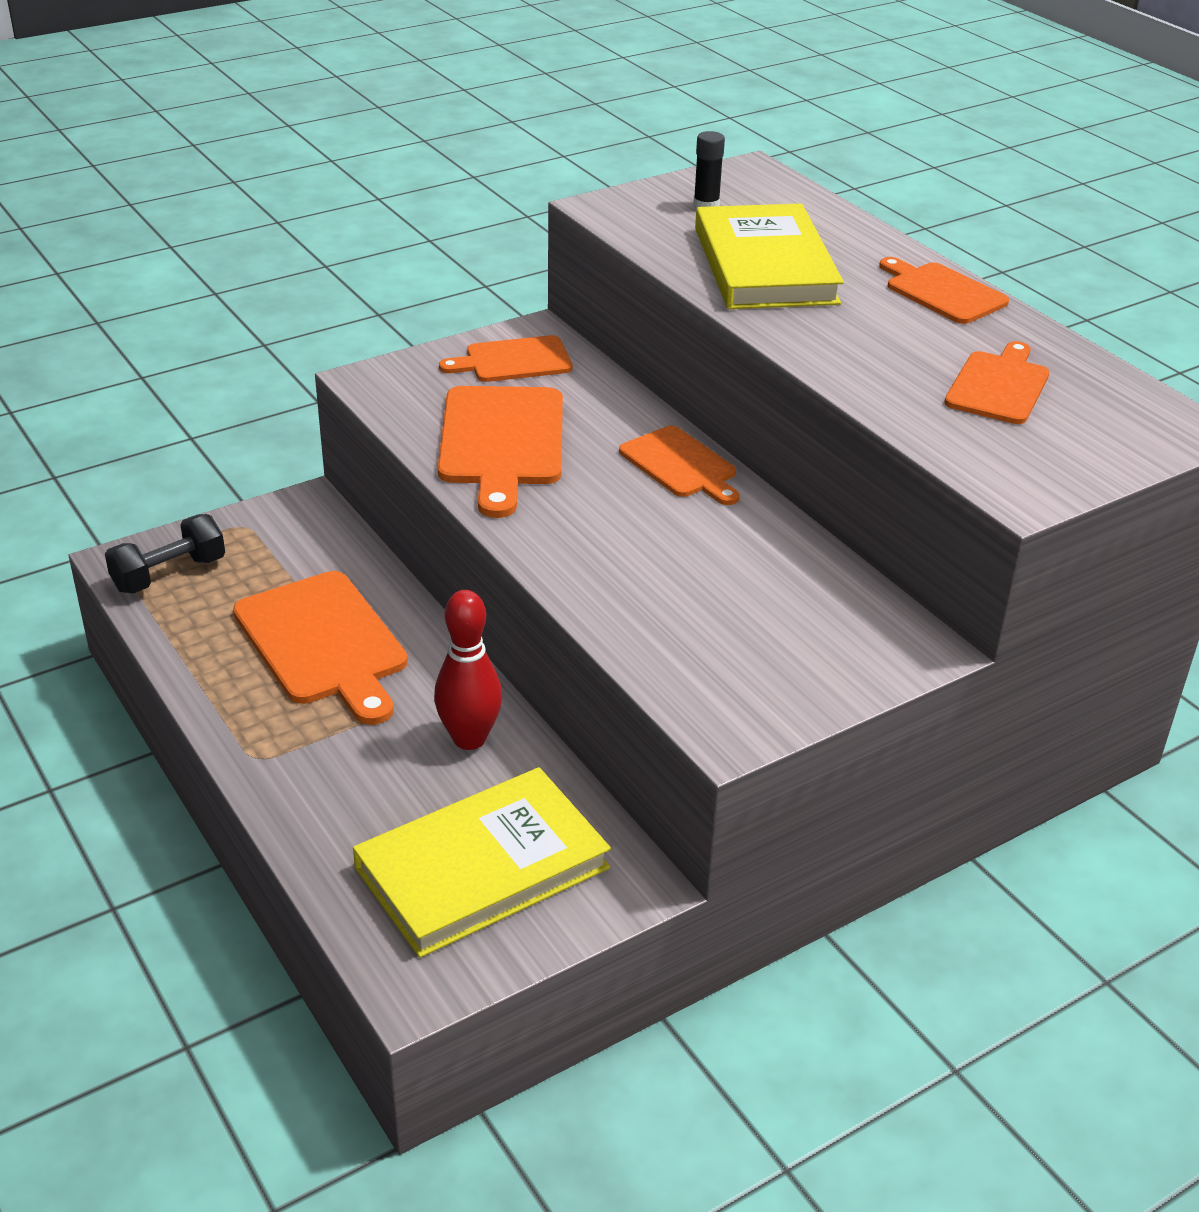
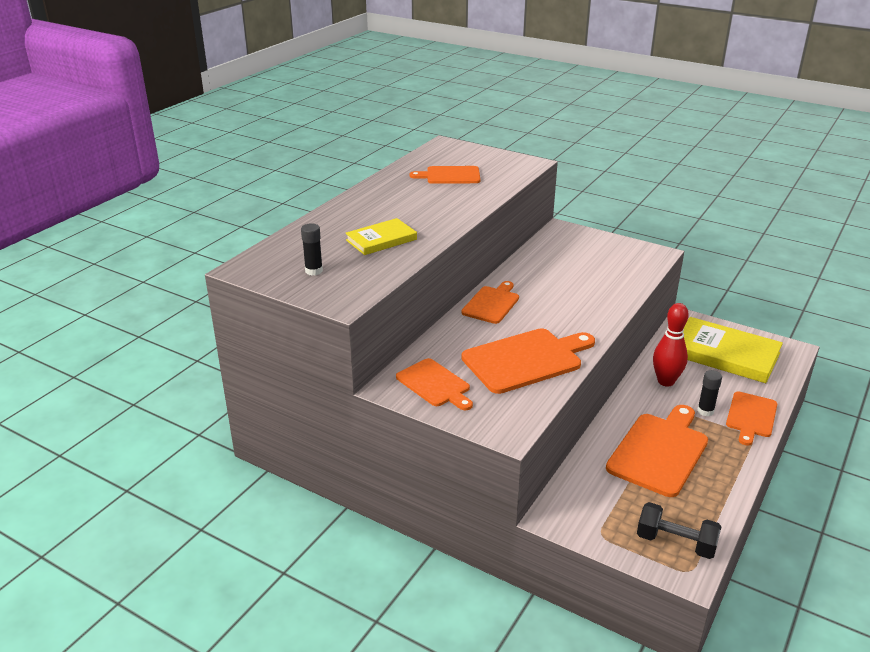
camera: 115 degrees left, 5 degrees down
yellow book [695,204,844,309] -> yellow book [346,218,417,255], size x0.58
orange cutting board [879,257,1009,324] -> orange cutting board moved to [726,391,777,446]
none -> black glue stick [697,370,722,416]

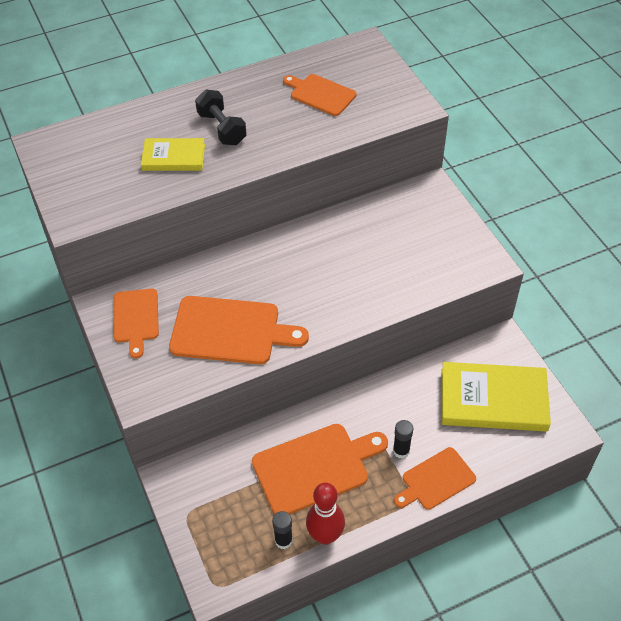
camera: 35 degrees right, 20 degrees up
black glue stick [301,223,323,276] -> black glue stick moved to [272,511,293,549]
orange cutting board [461,281,519,324] -> none
black dumbbell [637,502,721,559] -> black dumbbell moved to [195,90,247,145]
red bowling pin [653,303,689,387] -> red bowling pin moved to [306,483,345,545]
yellow book [683,317,783,383] -> yellow book turned 60 degrees counterclockwise [441,362,551,432]

